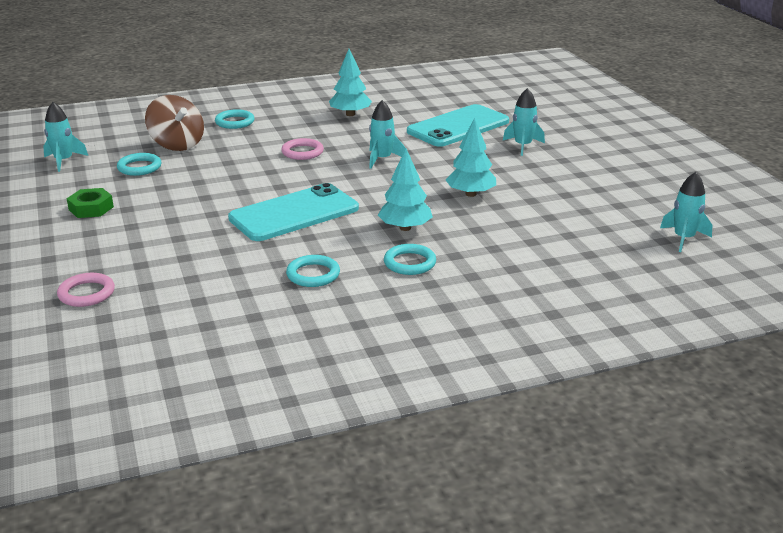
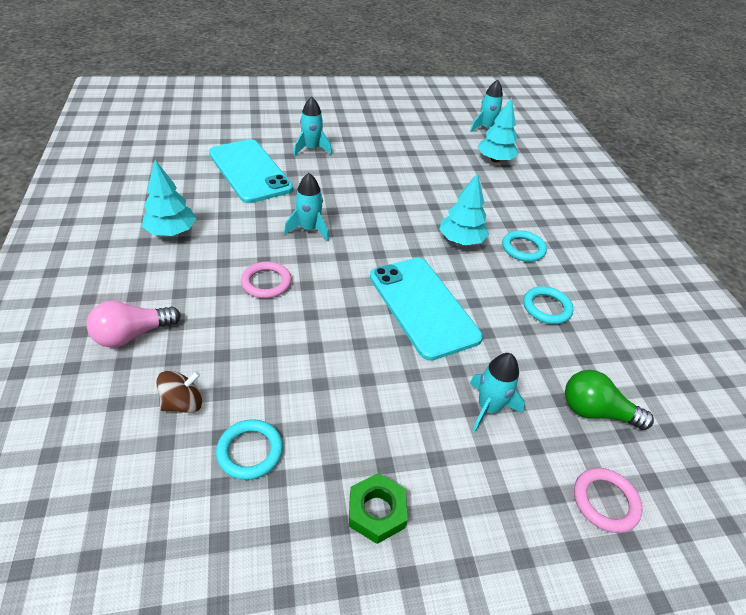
camera: 85 degrees left, 15 degrees up
turquoise rocket [43,102,88,172] -> turquoise rocket moved to [469,353,525,433]
brown spinning top [145,95,204,151] -> brown spinning top [156,371,202,413], size x0.59
turquoise ring [215,109,254,129] -> pink light bulb [87,301,181,348]
turquoise tree [446,117,496,197] -> turquoise tree moved to [477,98,518,162]
none -> green light bulb [565,370,654,430]

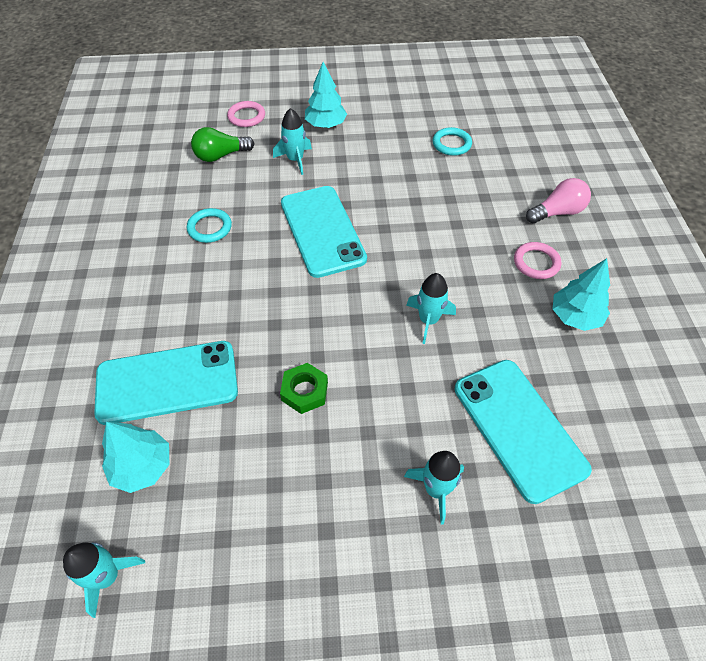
camera: 170 degrees left, 10 degrees up
brown spinning top [156,371,202,413] -> none
pink ring [241,261,292,298] -> pink ring moved to [514,242,562,279]
green nut [349,473,407,544] -> green nut moved to [280,363,328,414]
turquoise tree [439,173,489,245] -> turquoise tree moved to [305,62,347,128]
turquoise ring [502,230,547,262] -> none
green light bulb [565,370,654,430] -> green light bulb turned 135 degrees clockwise [191,127,255,162]
none -> turquoise phone [94,341,238,425]

